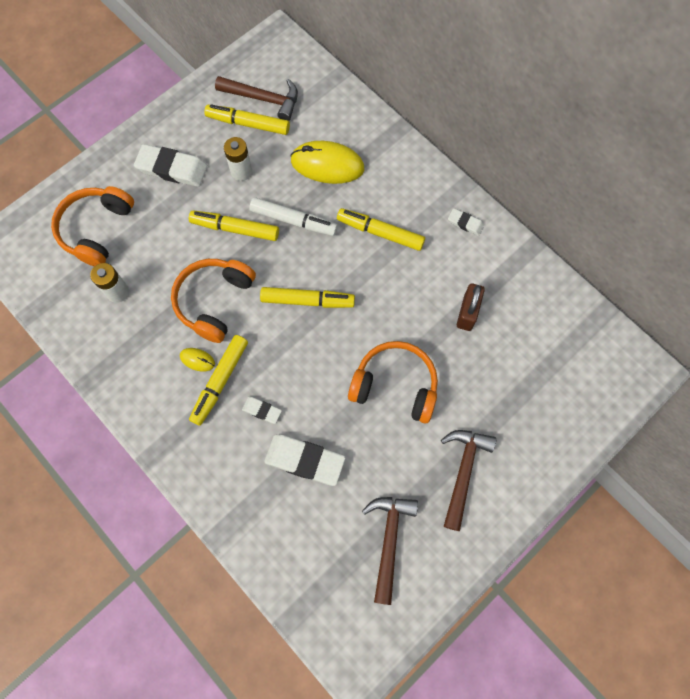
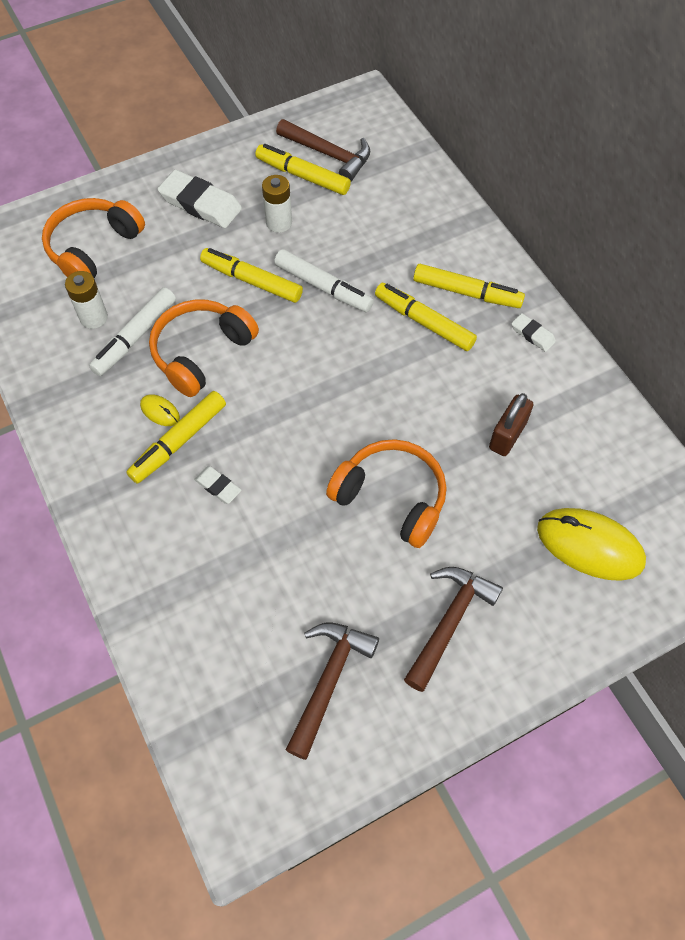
camera: 15 degrees right, 10 degrees down
yellow marker [260,287,355,308] -> yellow marker moved to [413,264,525,308]
white eraser [264,434,345,486] -> none
yellow mouse [290,141,364,184] -> yellow mouse moved to [537,508,646,581]
none -> white marker [89,288,176,376]

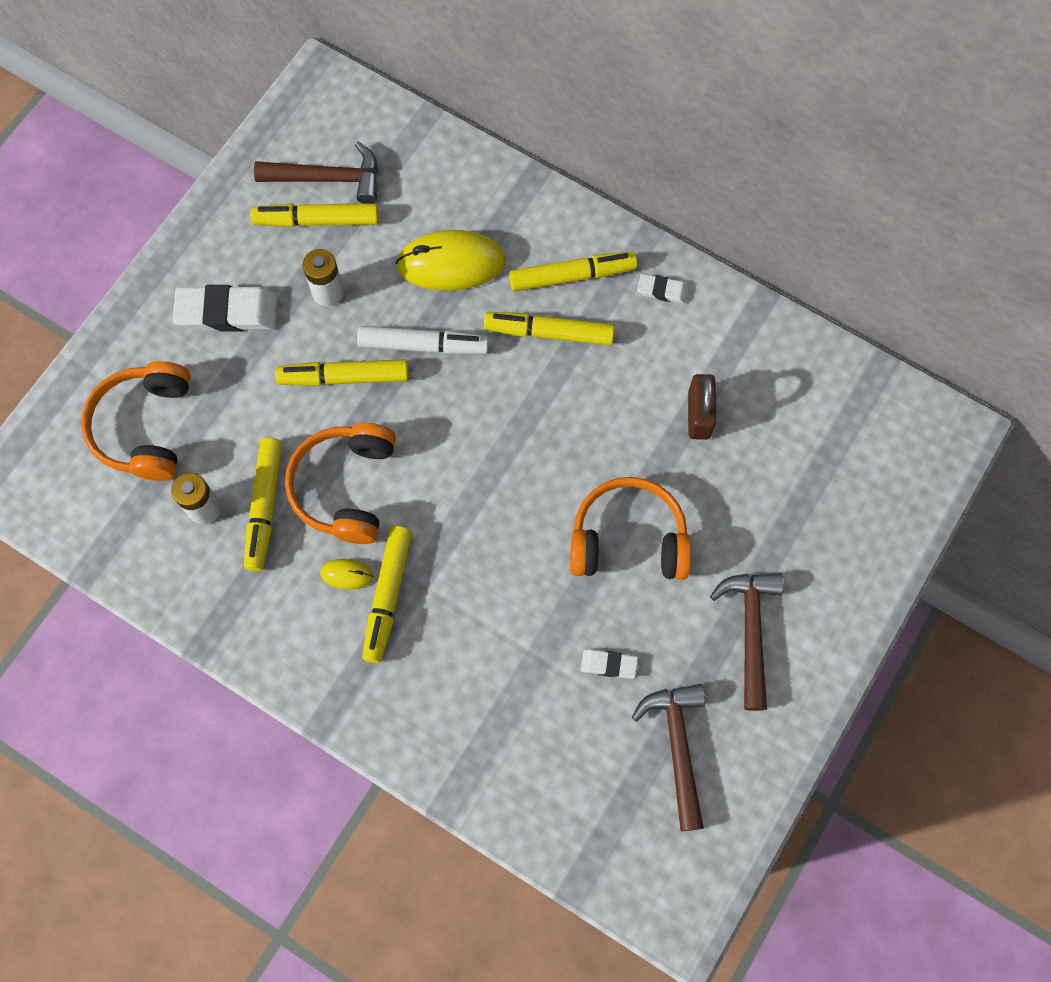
camera: 30 degrees left, 10 degrees up
white marker [89,288,176,376] -> yellow marker [244,438,282,572]
white eraser [194,466,242,504] -> white eraser moved to [581,649,638,679]
yellow mouse [537,508,646,581] -> yellow mouse moved to [396,230,506,291]

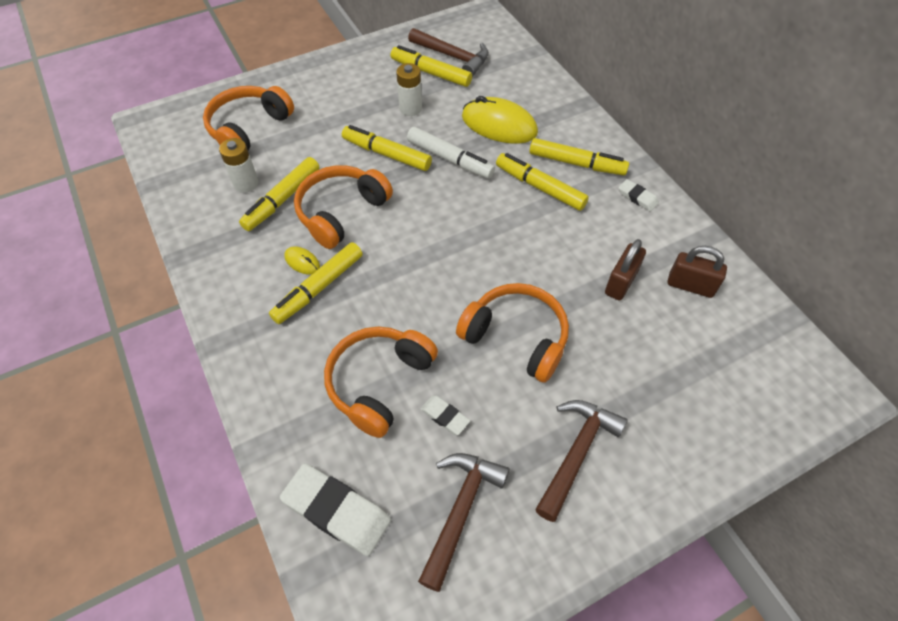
camera: 30 degrees right, 15 degrees down
white eraser [173,285,277,332] -> white eraser moved to [280,463,391,556]
none -> orange headphones [324,327,438,438]
none -> brown padlock [668,246,727,298]

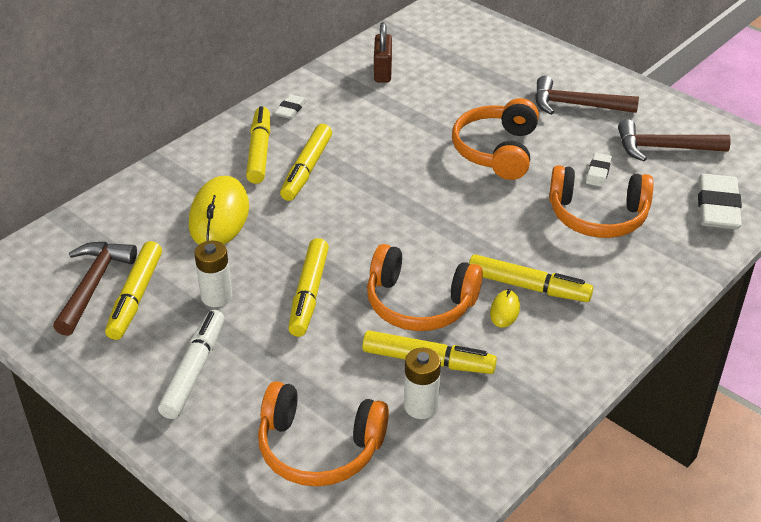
camera: 110 degrees left, 15 degrees down
white marker [407,127,495,179] -> white marker moved to [158,310,224,419]
brown padlock [605,239,646,301] -> none

